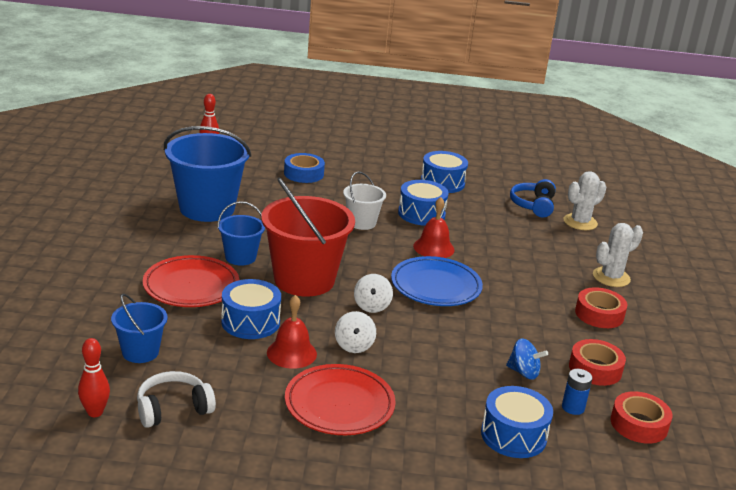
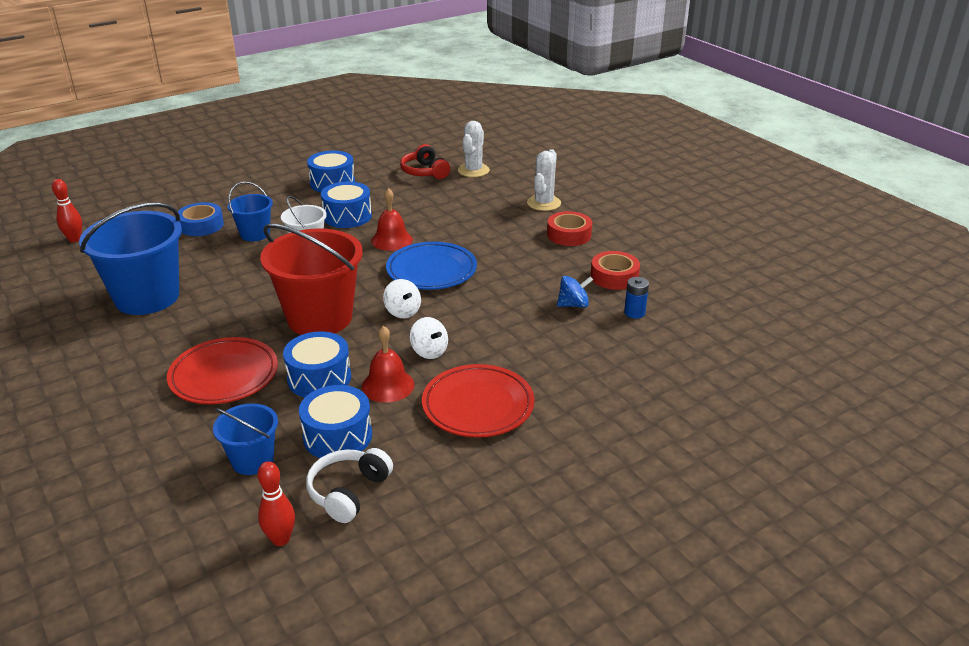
camera: 35 degrees left, 5 degrees up
blue bucket [217,201,265,266] -> blue bucket moved to [228,181,273,241]
blue drum [481,386,553,458] -> blue drum moved to [299,385,372,458]
blue headphones [510,179,556,218] -> red headphones [400,144,450,179]
red tape [611,391,672,444] -> none

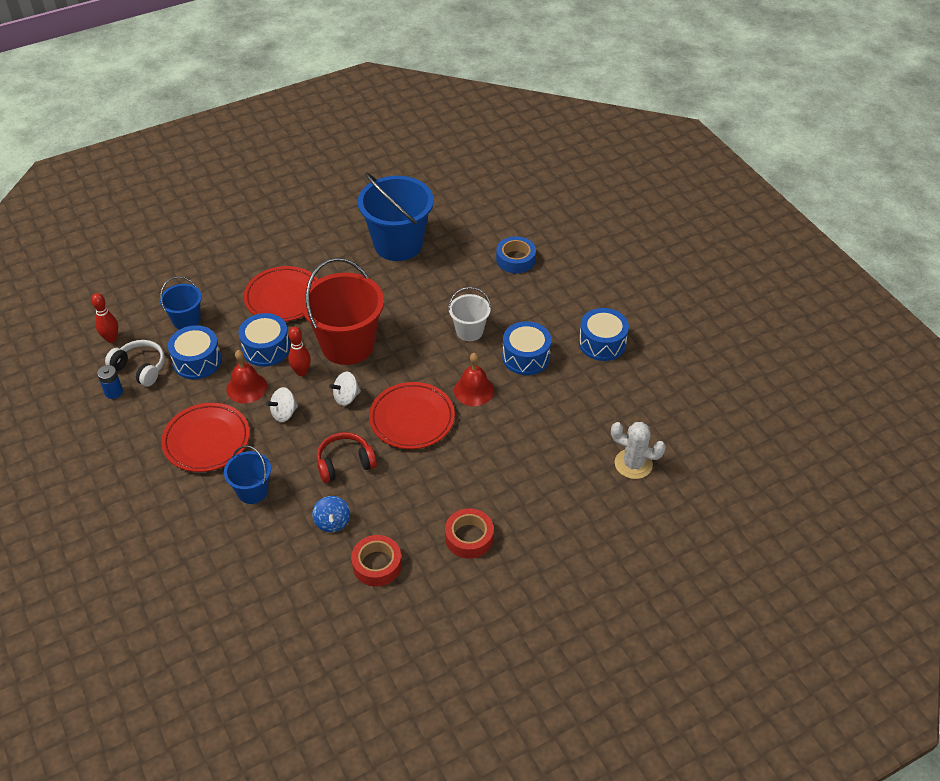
camera: 95 degrees right, 15 degrees up
red bowling pin [52,179,82,243] -> red bowling pin moved to [288,327,311,376]
blue bucket [228,181,273,241] -> blue bucket moved to [224,445,271,504]
blue plate [386,242,477,290] -> red plate [369,382,455,449]
red headphones [400,144,450,179] -> red headphones moved to [317,432,377,483]
white cactus [527,149,561,211] -> none
blue battery [624,277,649,319] -> blue battery moved to [97,365,123,399]

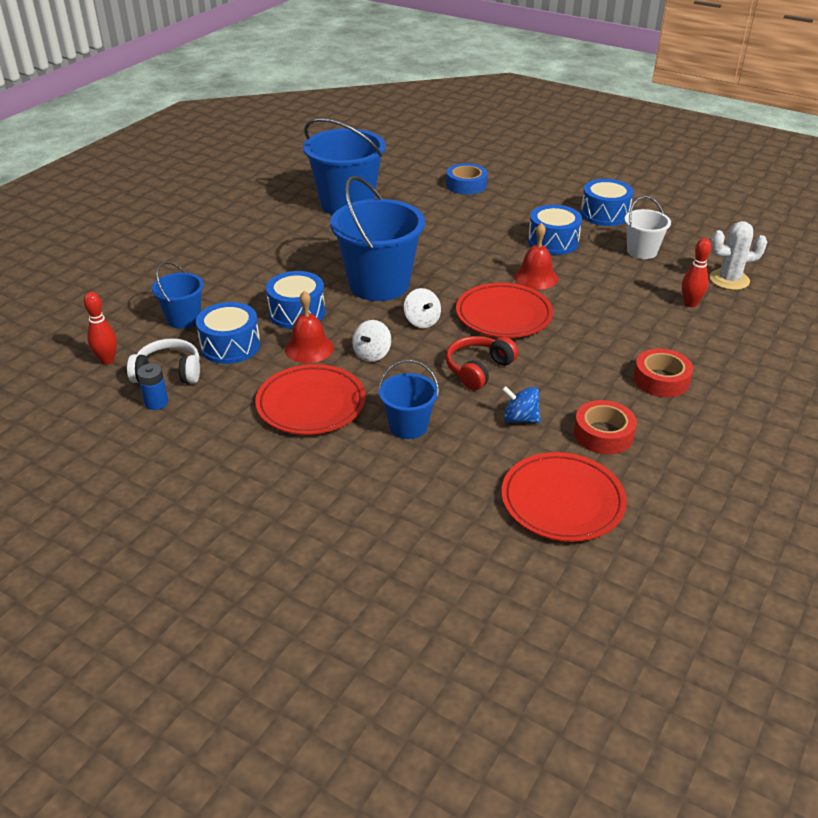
camera: 30 degrees left, 10 degrees down
red plate [244,266,318,322] -> red plate moved to [502,452,627,542]
red bowling pin [288,327,311,376] -> red bowling pin moved to [682,238,712,307]
red bucket [301,258,384,365] -> blue bucket [330,176,425,301]
blue spinning top [312,496,350,532] -> blue spinning top turned 150 degrees clockwise [502,386,541,423]
white spinning top [329,372,361,406] -> white spinning top turned 60 degrees counterclockwise [404,288,441,328]
white bucket [448,287,491,341] -> white bucket moved to [624,196,671,259]

